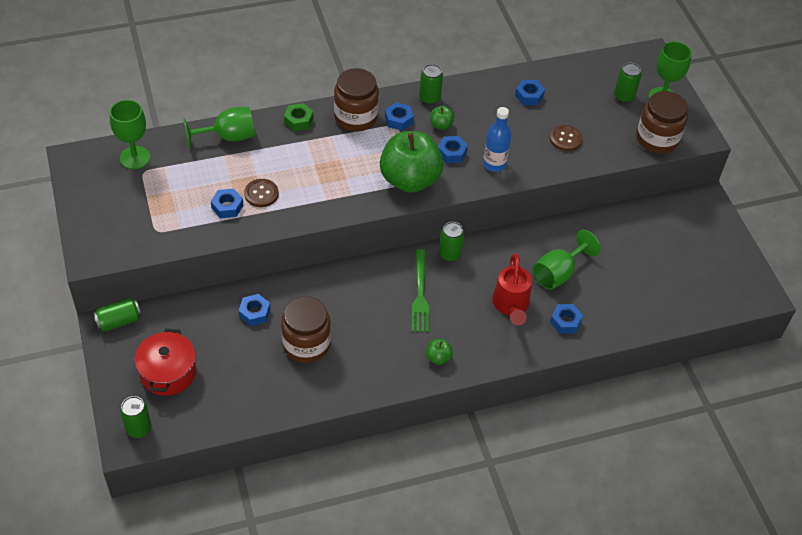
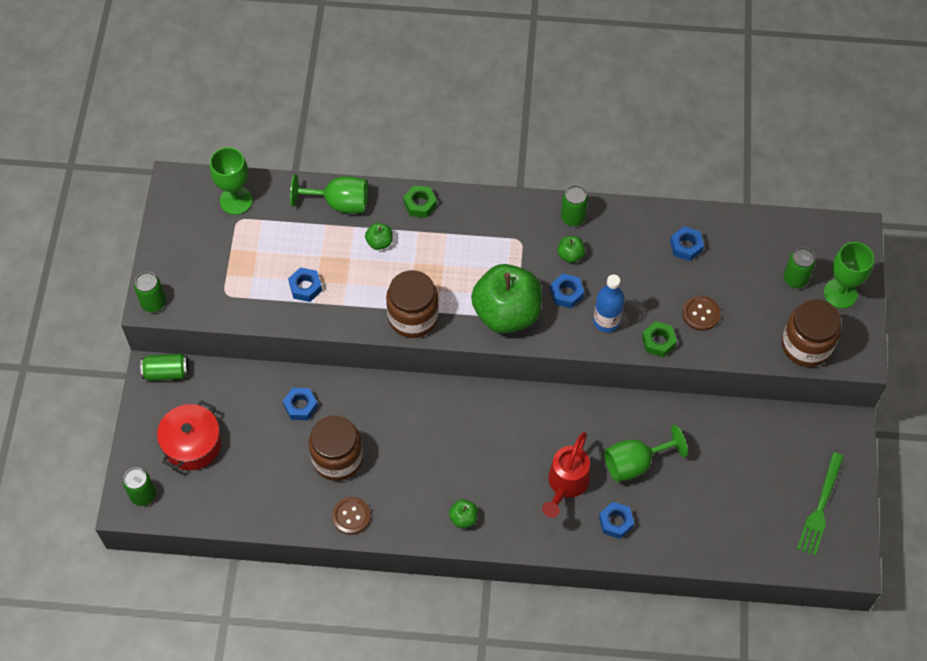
camera: 25 degrees right, 10 degrees up
brown button [244,179,279,207] -> brown button moved to [332,497,371,535]
brown jar [334,68,379,132] -> brown jar moved to [386,270,439,338]
blue nut [385,102,414,131] -> none
green fork [412,249,429,332] -> green fork moved to [797,452,844,555]
green can [439,222,464,262] -> green can moved to [134,272,166,312]
none -> green apple [365,223,393,250]
none -> green nut [642,321,677,357]

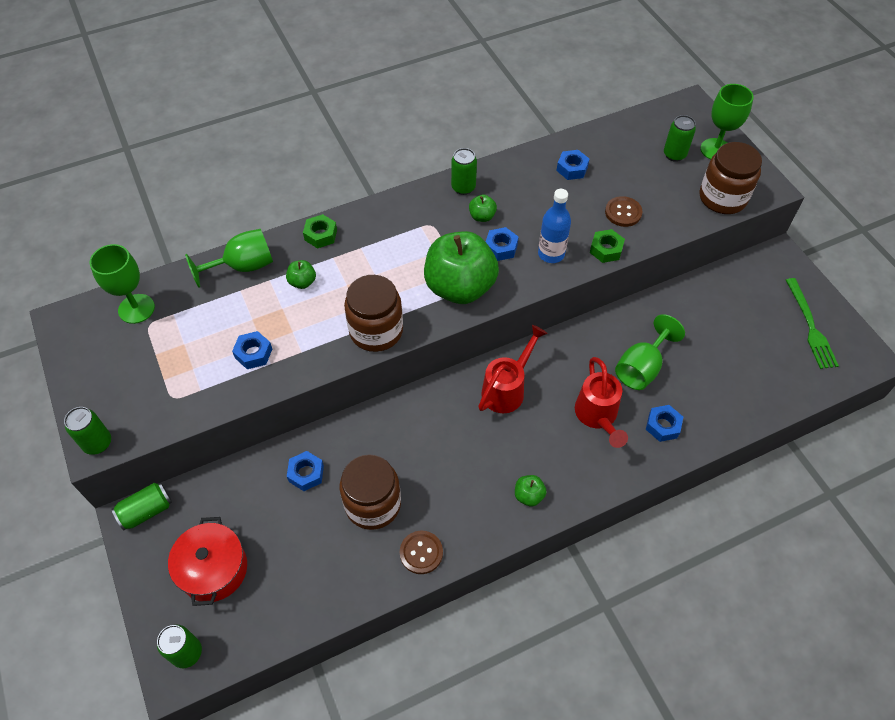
camera: 30 degrees left, 5 degrees down
none -> red watering can [478,325,548,413]

